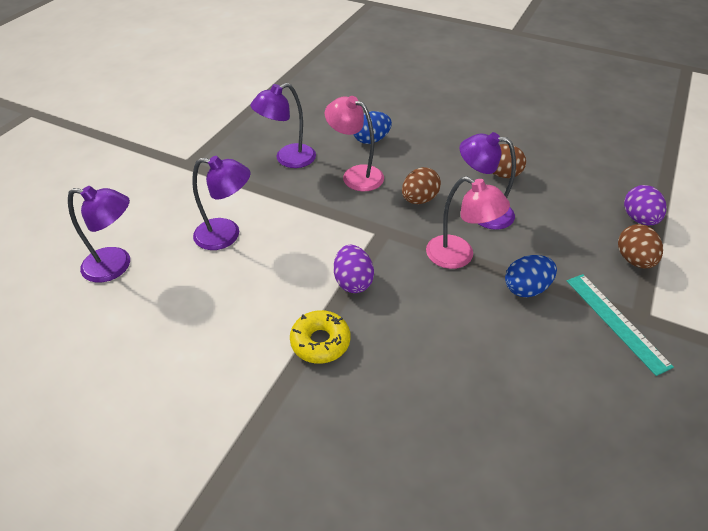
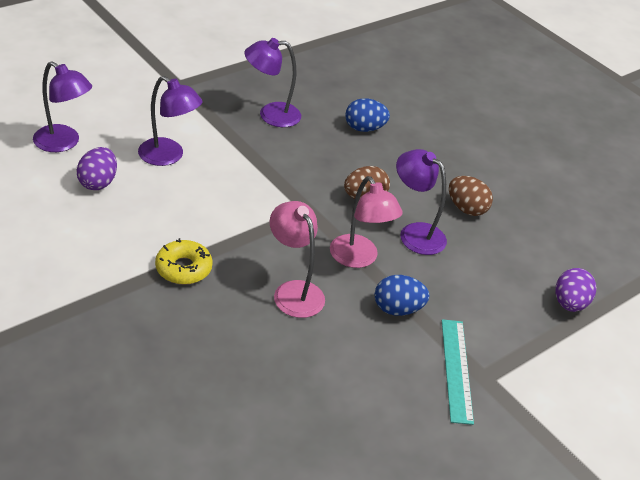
camera: 20 degrees right, 5 degrees down
pink lamp [325,96,384,191] -> pink lamp moved to [270,201,325,318]
purple egg [334,245,374,293] -> purple egg moved to [76,147,117,190]
brown egg [618,224,663,268] -> none

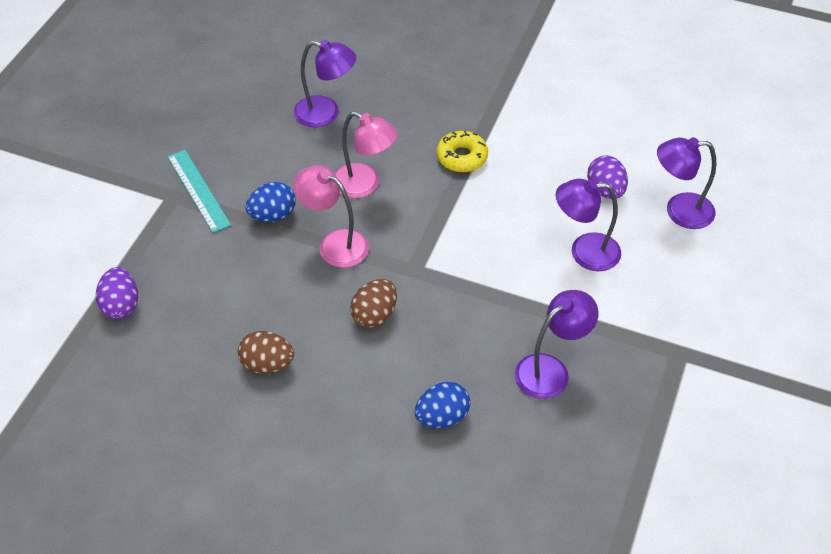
camera: 155 degrees right, 10 degrees up
purple lamp [396,149,447,255] -> purple lamp moved to [294,40,356,127]

